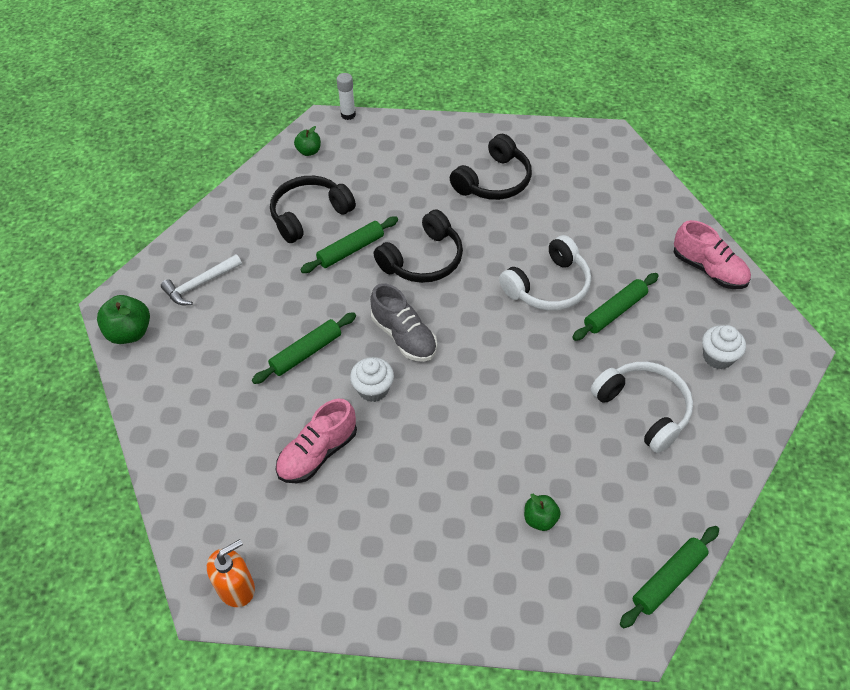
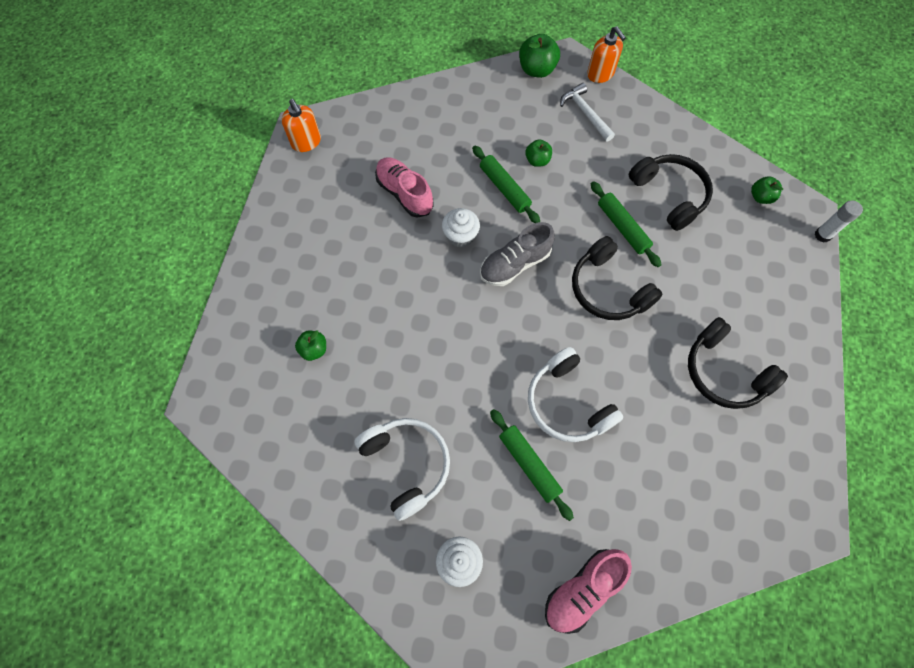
camera: 95 degrees right, 15 degrees up
white headphones [591,362,693,453] -> white headphones turned 90 degrees counterclockwise [354,418,450,521]
green rolling pin [620,526,719,628] -> none
none -> green apple [525,139,552,167]
none -> orange soap dispenser [587,26,626,83]

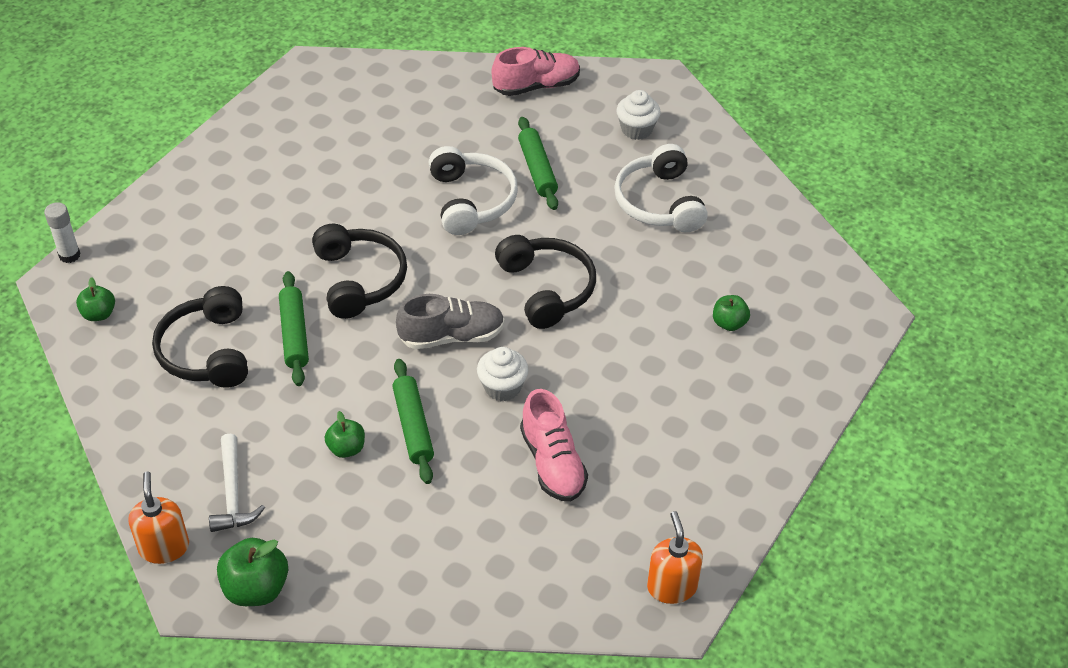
camera: 160 degrees left, 20 degrees down
black headphones [688,317,788,409] -> black headphones moved to [495,235,596,329]

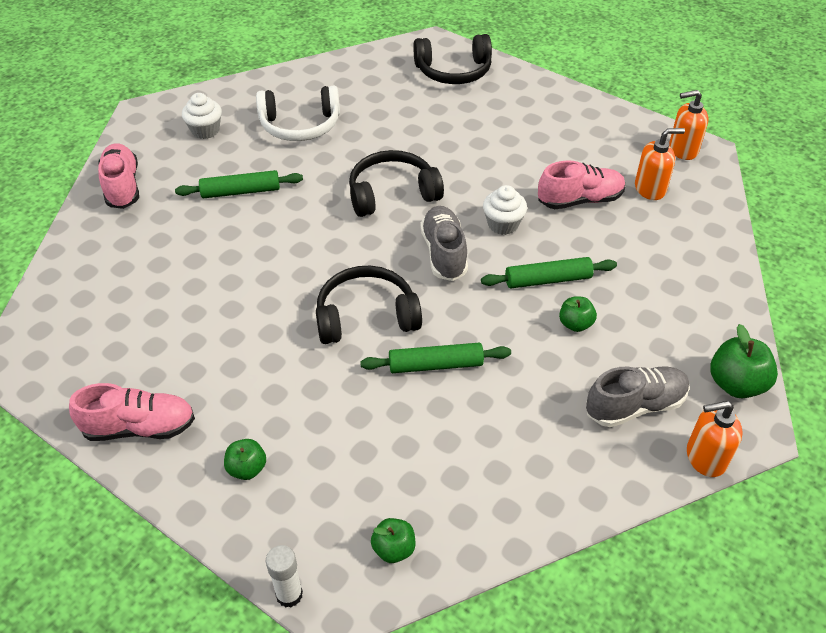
camera: 85 degrees left, 0 degrees up
black headphones [152,286,248,388] -> black headphones moved to [413,34,492,84]
white hammer [209,434,265,532] -> grey shoe [586,366,690,427]
white headphones [429,146,518,235] -> none
green apple [713,295,750,331] -> green apple moved to [224,439,266,480]
none -> pink shoe [69,383,195,441]
none -> orange soap dispenser [635,128,685,200]

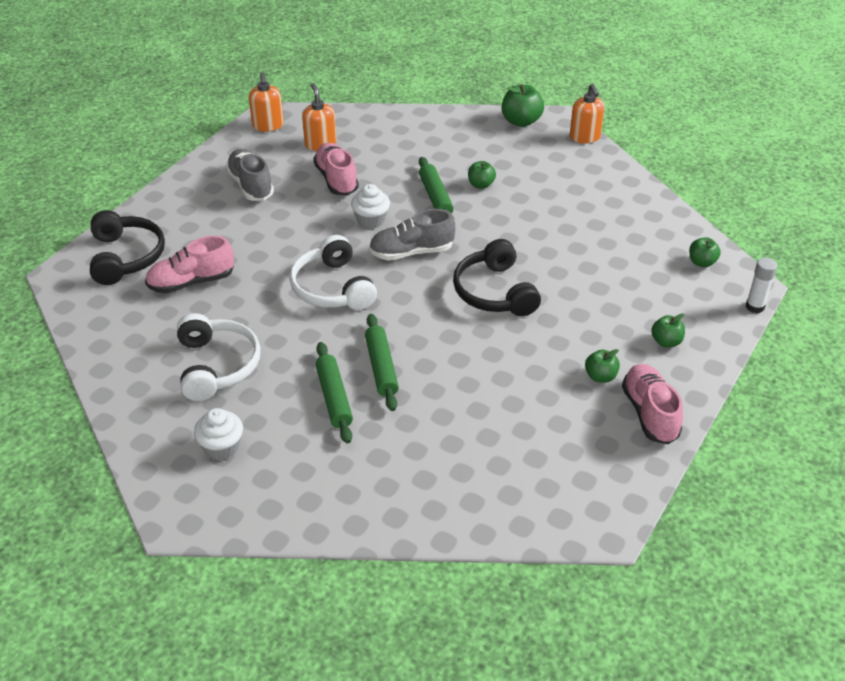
camera: 95 degrees left, 5 degrees down
pink shoe [98,143,139,209] -> pink shoe moved to [145,236,234,293]
black headphones [349,150,444,217] -> white headphones [289,235,377,310]
green rolling pin [360,343,511,373] -> green rolling pin moved to [365,314,399,411]
grey shoe [586,366,690,427] -> grey shoe moved to [226,149,274,201]
none -> green apple [585,349,620,383]

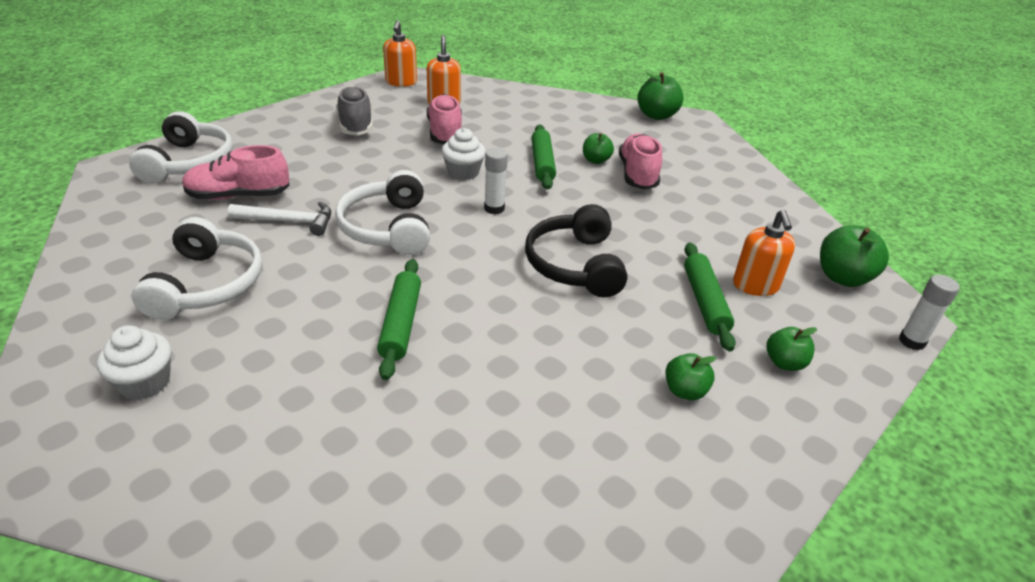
camera: 10 degrees right, 5 degrees down
black headphones [90,210,165,285] -> white headphones [129,111,233,184]
green rolling pin [315,342,353,444] -> green rolling pin moved to [684,242,736,352]
grey shoe [369,209,455,260] -> white glue stick [484,148,508,215]
orange soap dispenser [570,84,605,143] -> orange soap dispenser moved to [733,210,795,296]
pink shoe [622,364,683,444] -> pink shoe moved to [619,133,662,190]
green apple [689,237,721,267] -> green apple [820,225,889,287], size x1.62
none -> white hammer [228,201,331,236]

